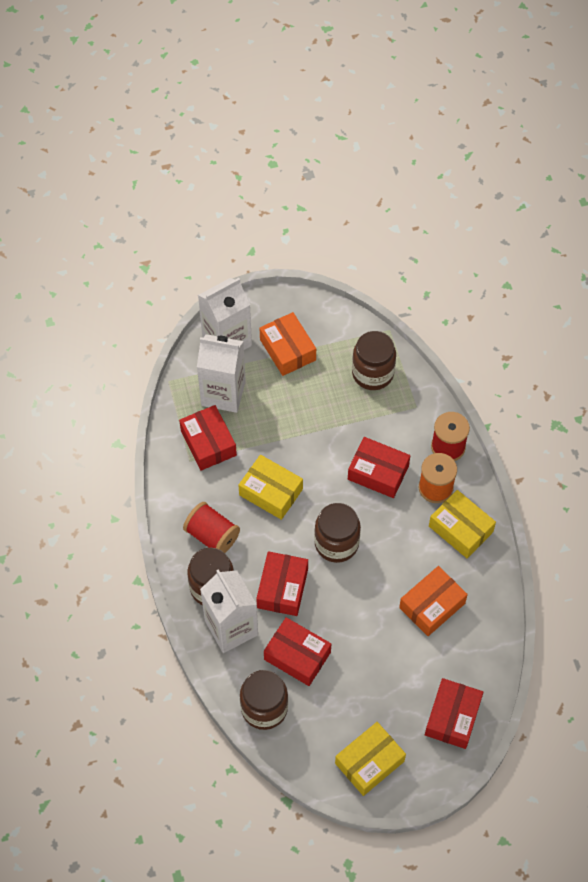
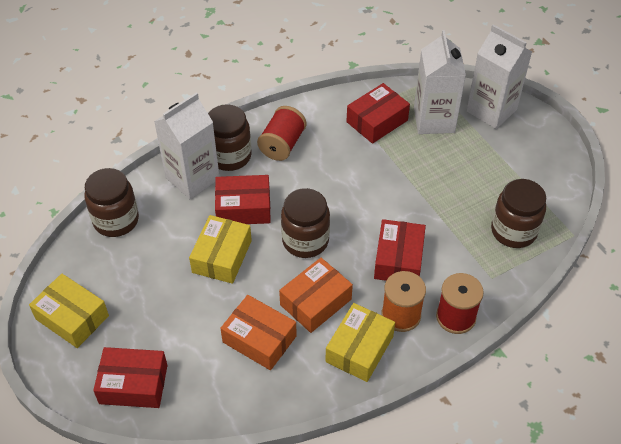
camera: 75 degrees right, 10 degrees down
yellow box [239,455,303,520] -> yellow box moved to [189,215,252,284]
orange box [260,312,316,376] -> orange box moved to [279,258,353,333]
red box [264,617,331,686] -> none

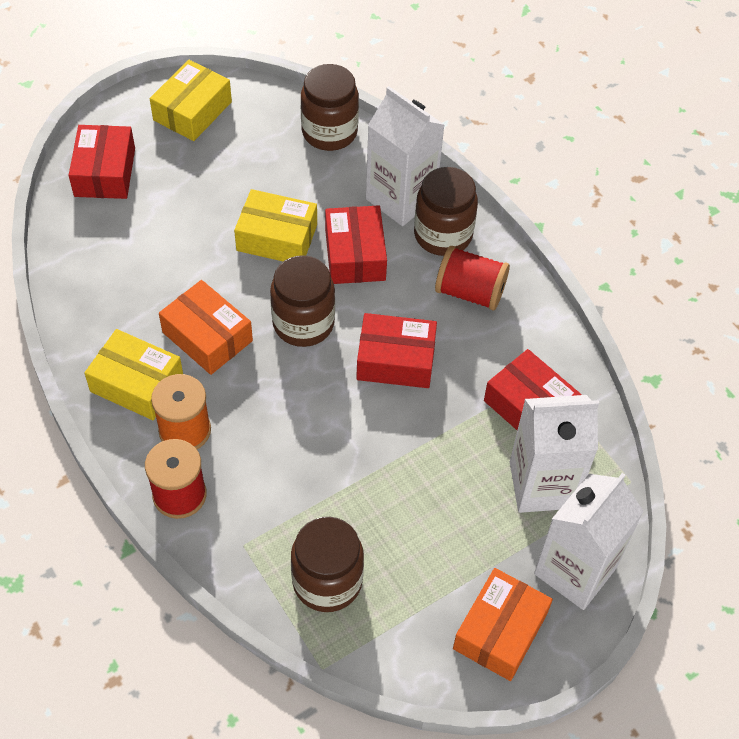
camera: 85 degrees right, 5 degrees up
orange box [220,295,297,370] -> orange box moved to [453,568,553,681]
red box [374,219,426,281] -> red box moved to [356,313,437,388]

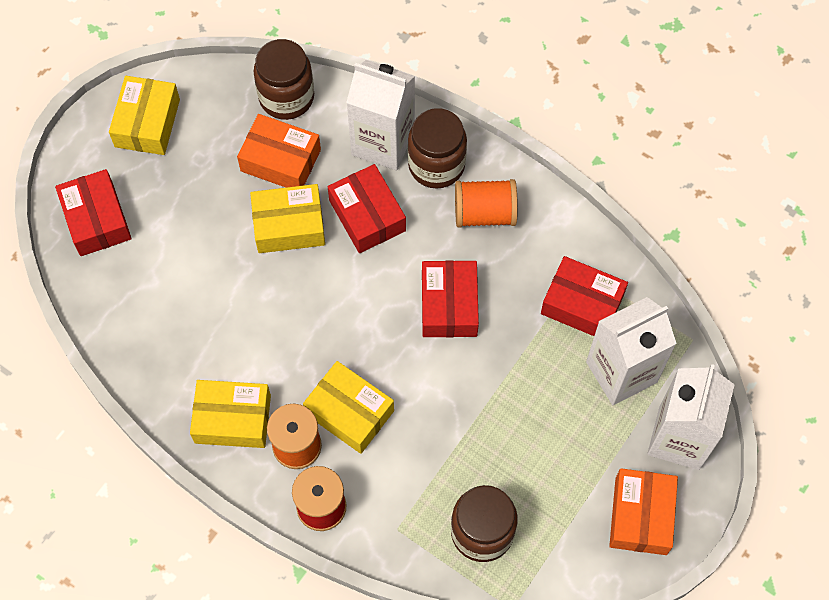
camera: 20 degrees left, 10 degrees up
orange box [159,280,253,375] -> orange box moved to [237,114,321,188]
brown jar [270,255,335,347] -> none
red box [356,313,437,388] -> red box turned 75 degrees counterclockwise [422,260,479,337]
red spool [435,246,510,310] -> orange spool [455,179,518,228]
none -> yellow box [303,361,394,454]

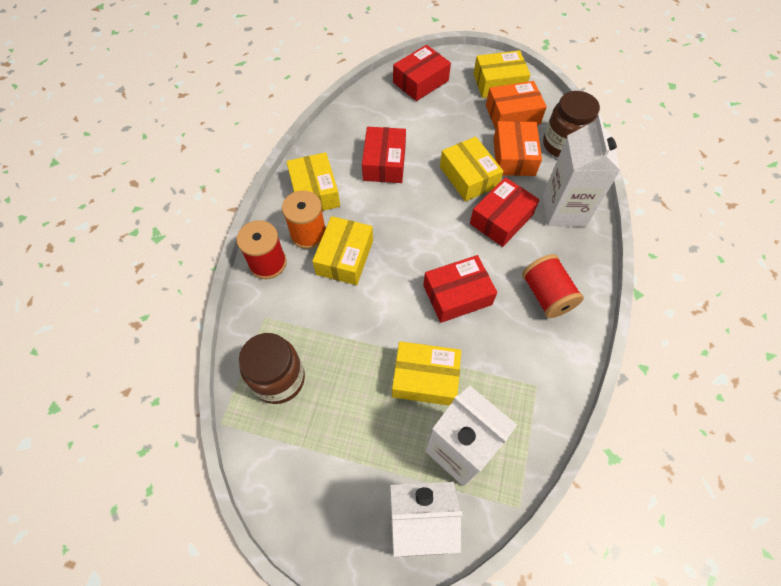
camera: 70 degrees right, 5 degrees down
brown jar [408,108,467,189] -> none
orange spool [455,179,518,228] -> red spool [522,254,584,318]
red box [541,256,628,336] -> red box moved to [362,127,406,183]
orange box [609,468,678,555] -> orange box moved to [486,81,547,129]
none -> yellow box [392,341,461,406]

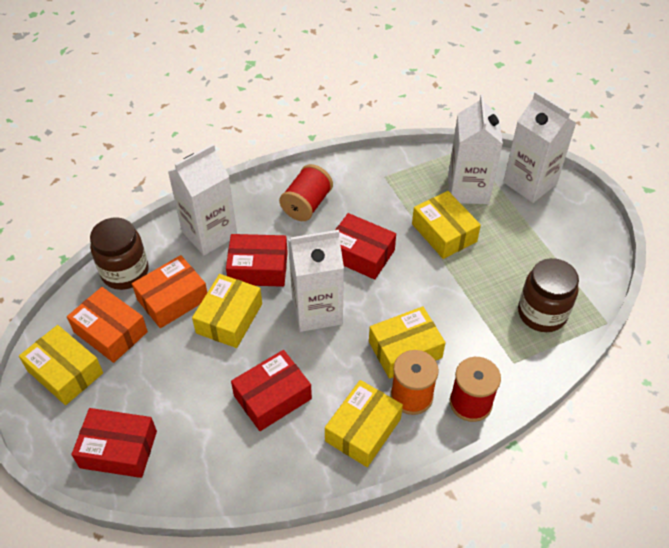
camera: 130 degrees left, 10 degrees down
none -> white carton [288,230,344,332]

